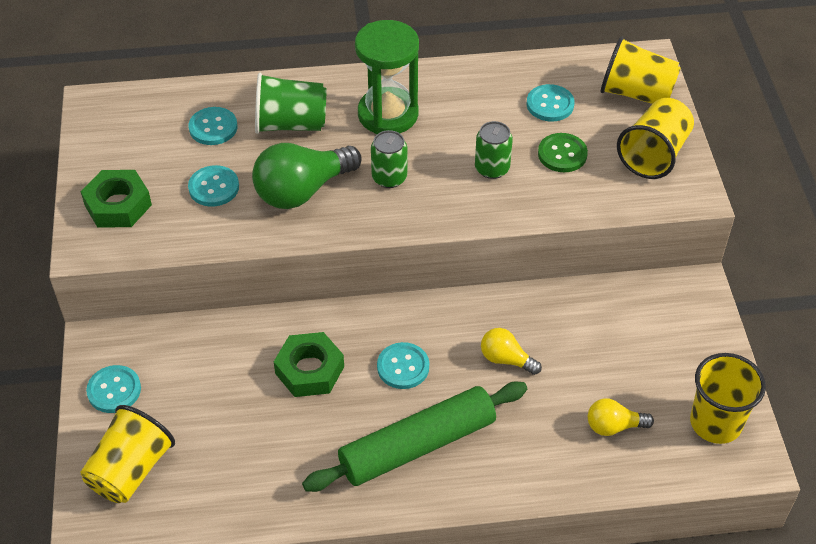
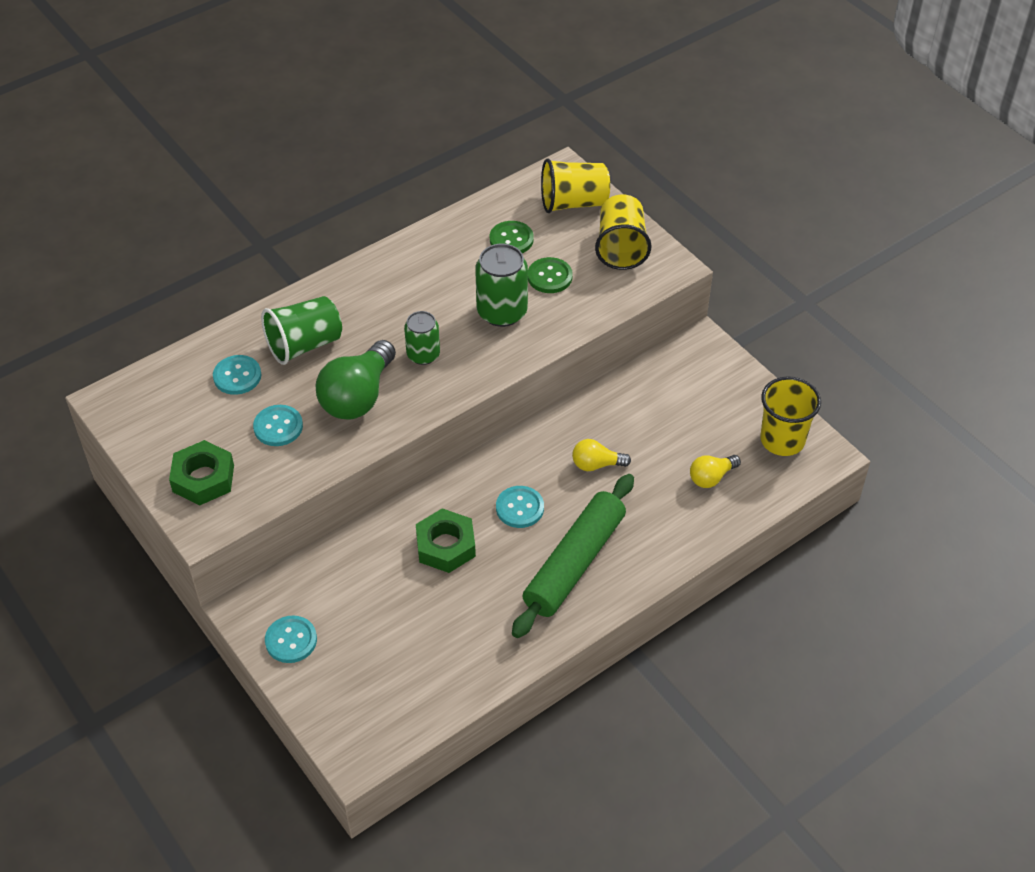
camera: 30 degrees left, 0 degrees up
yellow cup [80,405,175,503] -> none
green hourglass [355,20,419,134] -> none
green can [475,121,513,179] -> green can [475,244,528,327], size x1.55
turquoise button [527,84,575,122] -> green button [490,221,534,253]

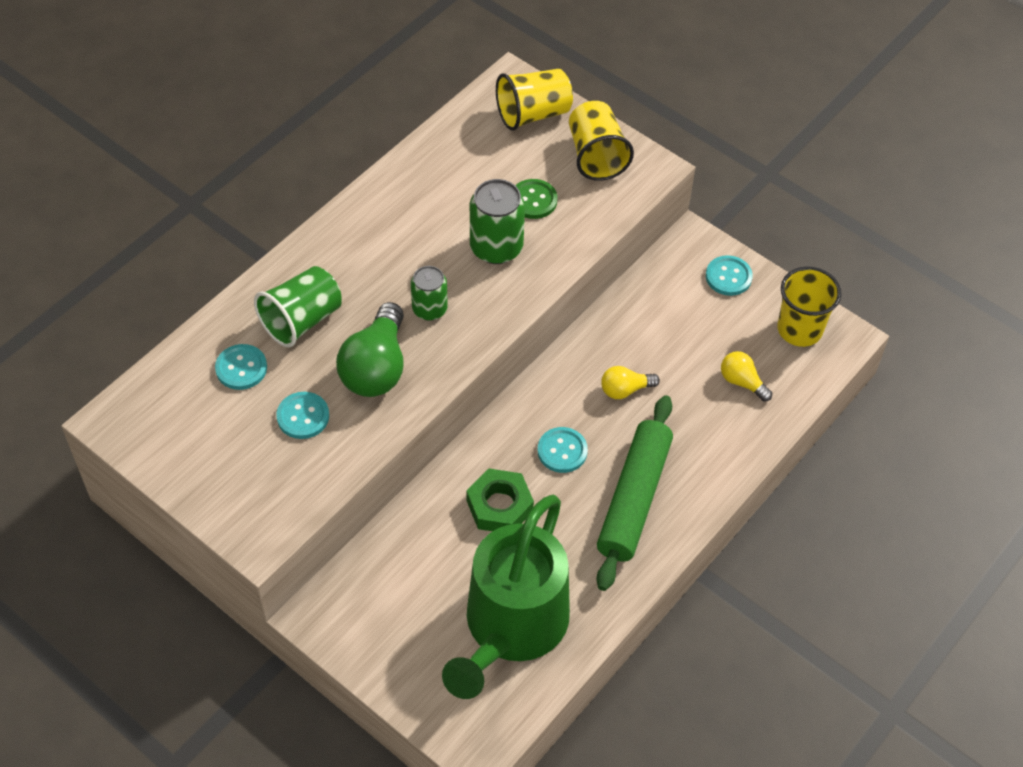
camera: 15 degrees left, 5 degrees up
green nut [169,440,234,505] -> none
turquoise button [265,615,317,663] -> turquoise button moved to [706,255,753,296]
green button [490,221,534,253] -> none
yellow light bulb [690,455,741,488] -> yellow light bulb turned 90 degrees clockwise [721,351,772,401]
none -> green watering can [442,495,570,699]

